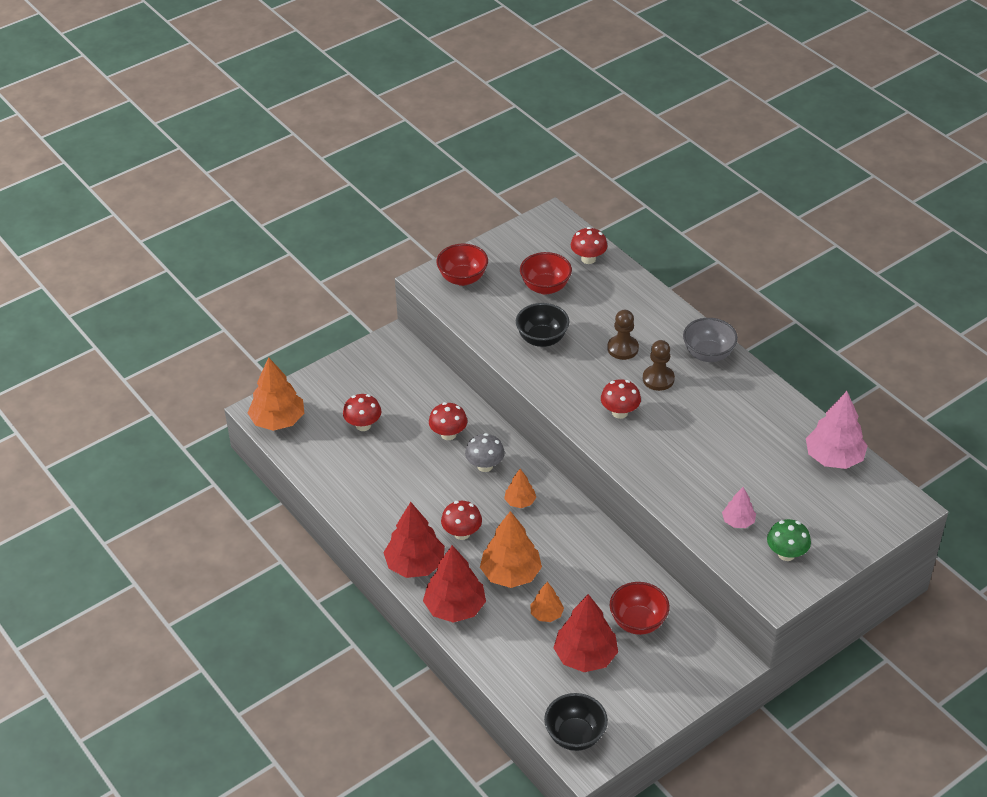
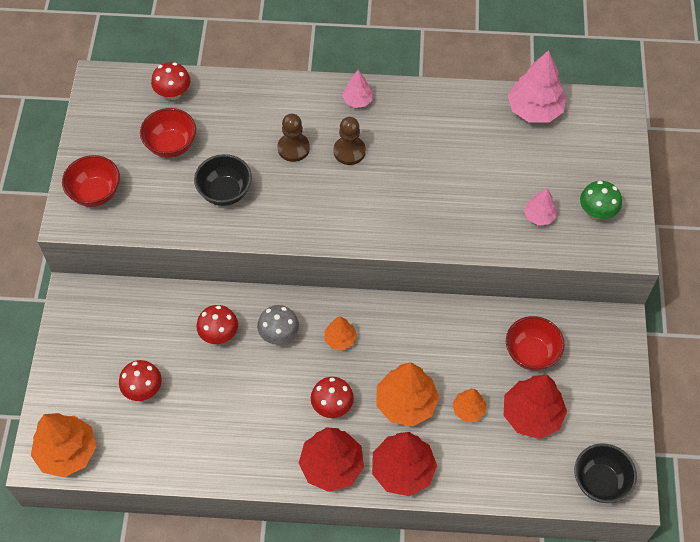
camera: 50 degrees left, 15 degrees up
red mushroom [601,379,641,419] -> none
grey bowl [683,318,738,362] -> pink tree [342,70,373,108]

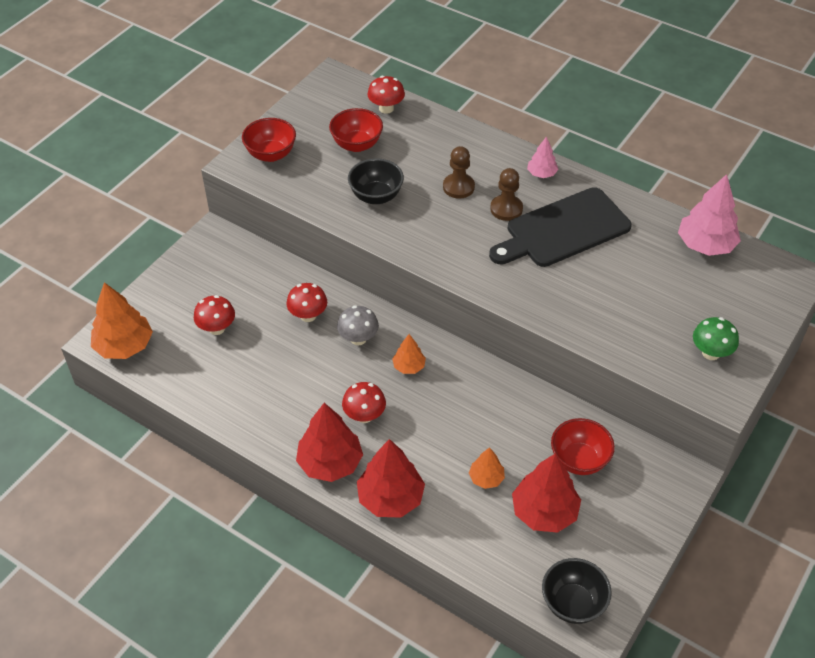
camera: 30 degrees right, 10 degrees down
orange tree [377,362,439,426] -> none
pink tree [524,188,557,225] -> none
none -> black cutting board [489,187,632,267]

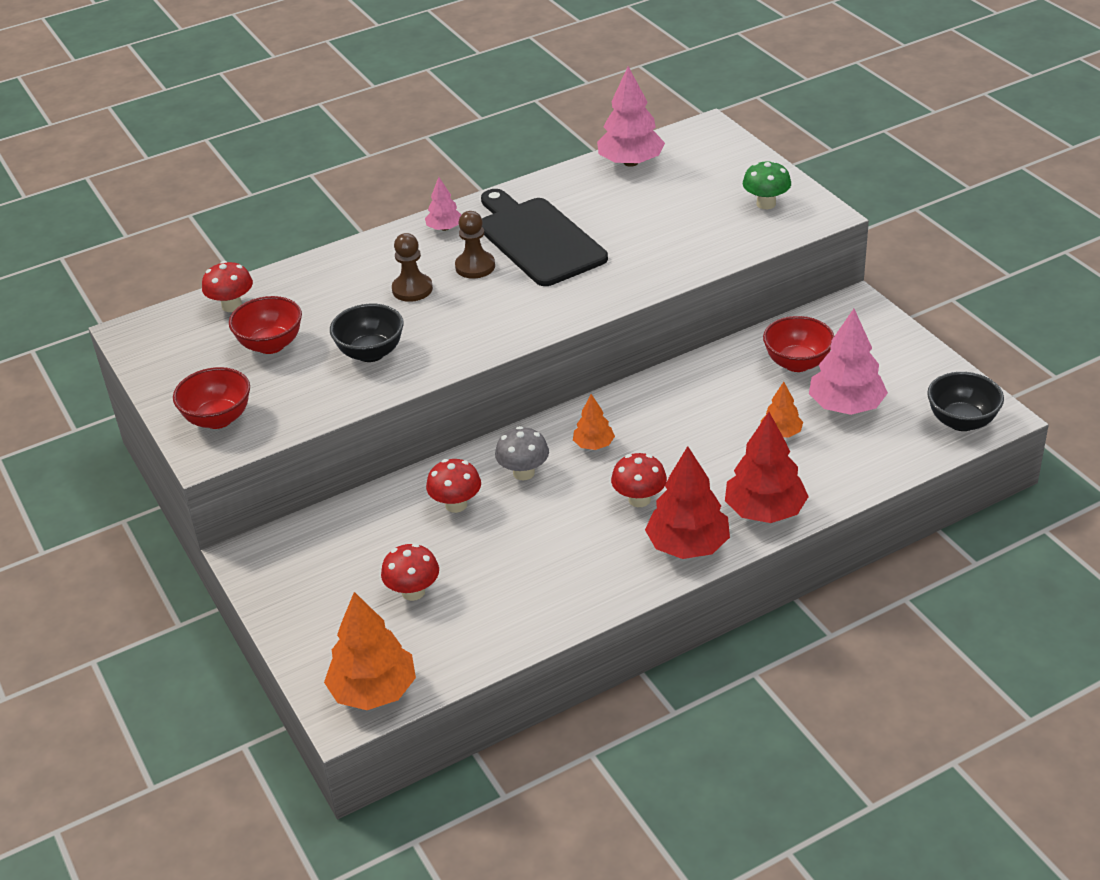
camera: 60 degrees left, 10 degrees down
black cutting board [489,187,632,267] -> black cutting board turned 150 degrees clockwise [481,189,608,286]
red tree [512,453,581,533] -> pink tree [809,309,888,415]

